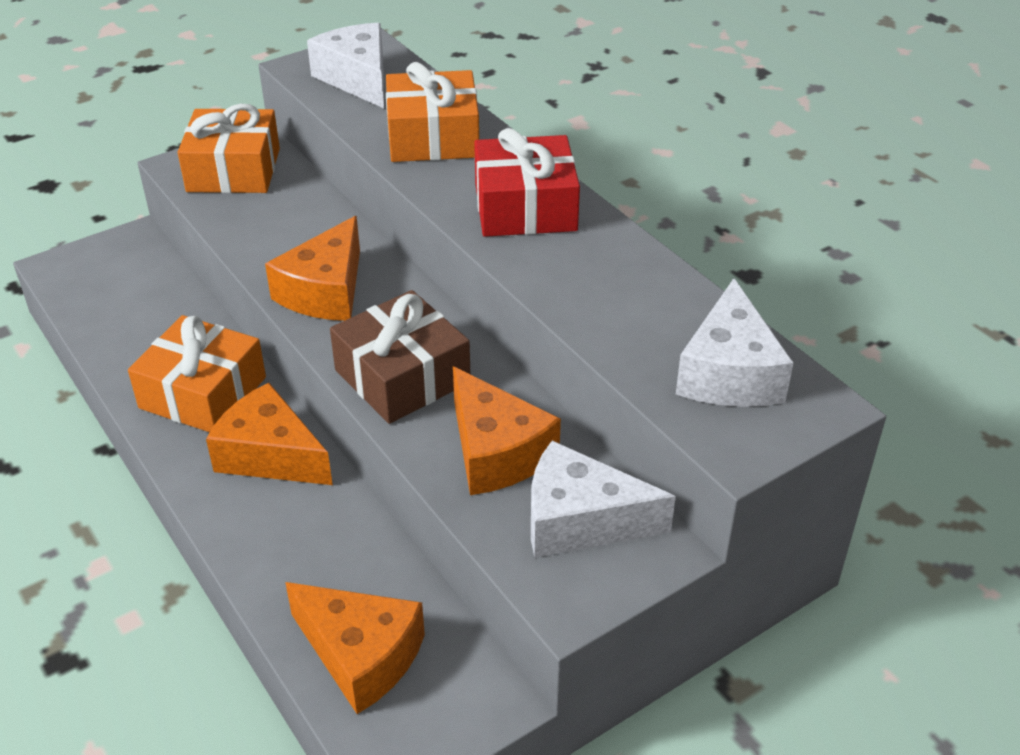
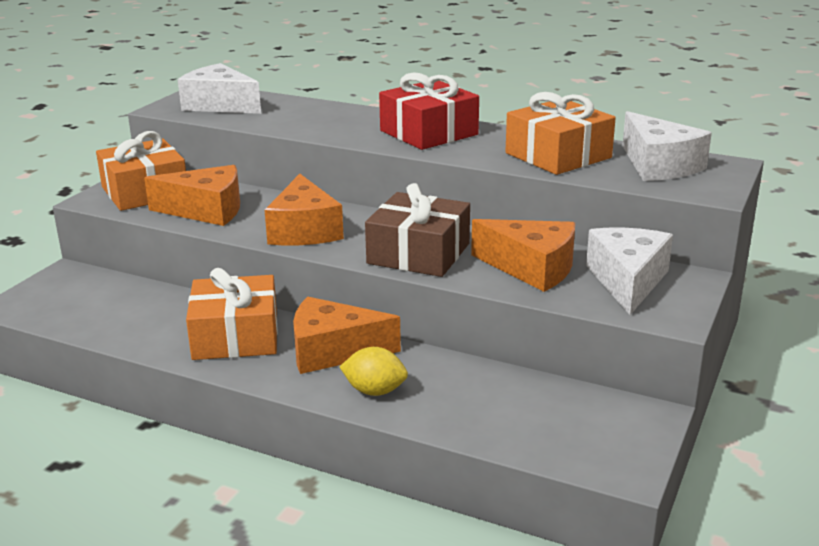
camera: 30 degrees left, 15 degrees down
orange cheese [285,582,425,714] -> orange cheese moved to [144,165,240,226]
orange gift [386,62,479,162] -> orange gift moved to [505,92,616,175]
white cheese [531,441,676,558] -> white cheese turned 120 degrees clockwise [586,228,673,315]
none -> yellow lemon [340,347,408,396]

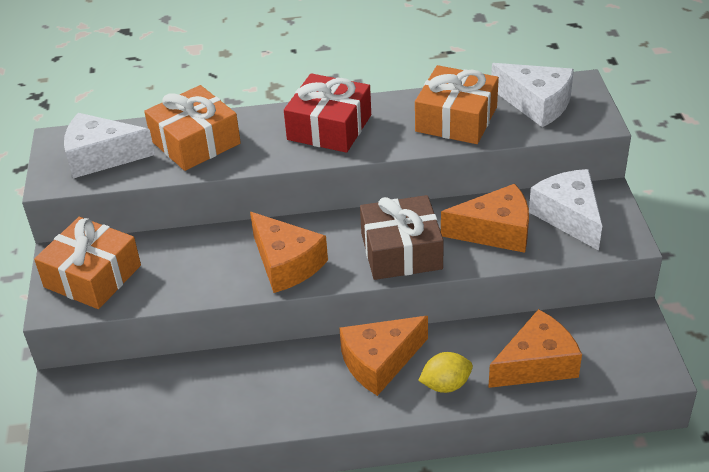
camera: 30 degrees left, 15 degrees up
orange cheese [144,165,240,226] -> orange cheese moved to [488,309,582,388]
orange gift [186,268,278,360] -> orange gift moved to [144,85,241,171]

